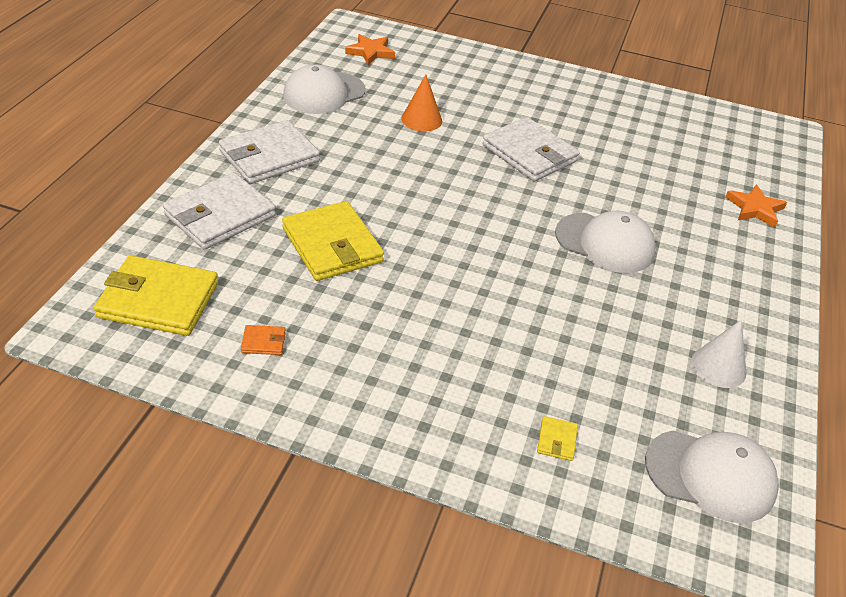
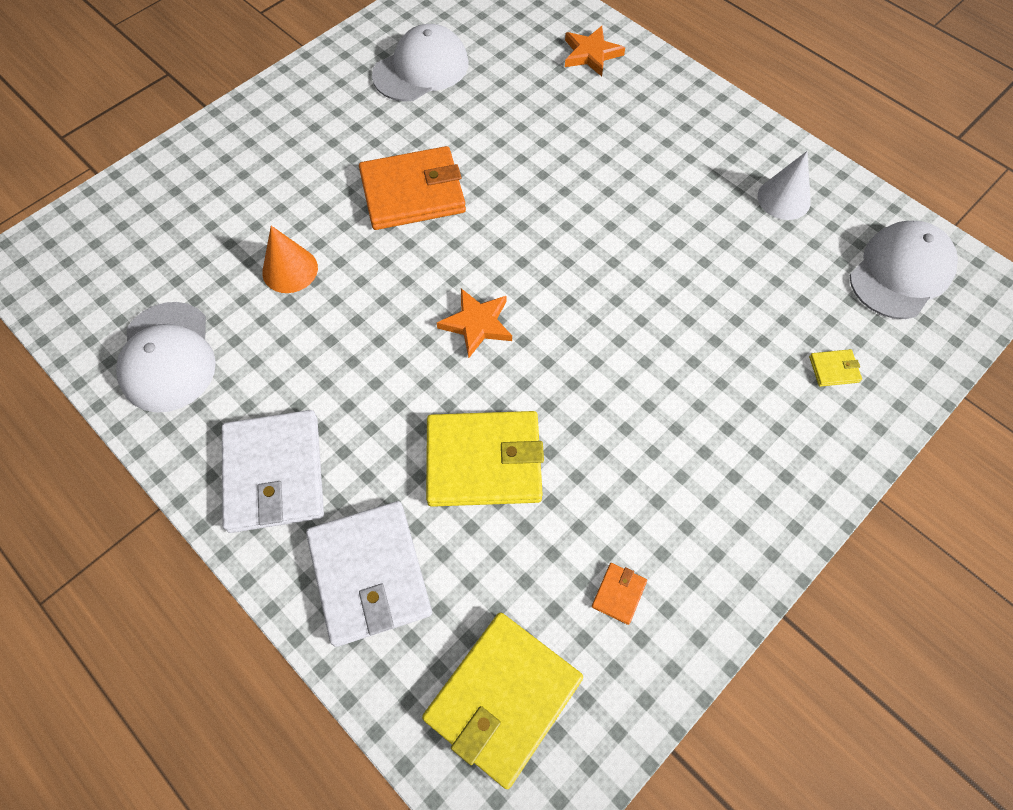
camera: 60 degrees left, 20 degrees up
orange star [345,34,395,65] -> orange star moved to [437,288,512,358]
white wallet [482,117,579,181] -> orange wallet [359,146,466,230]
yellow wallet [537,416,578,461] -> yellow wallet turned 45 degrees counterclockwise [809,349,862,387]
white cap [555,211,656,273] -> white cap moved to [372,24,468,102]

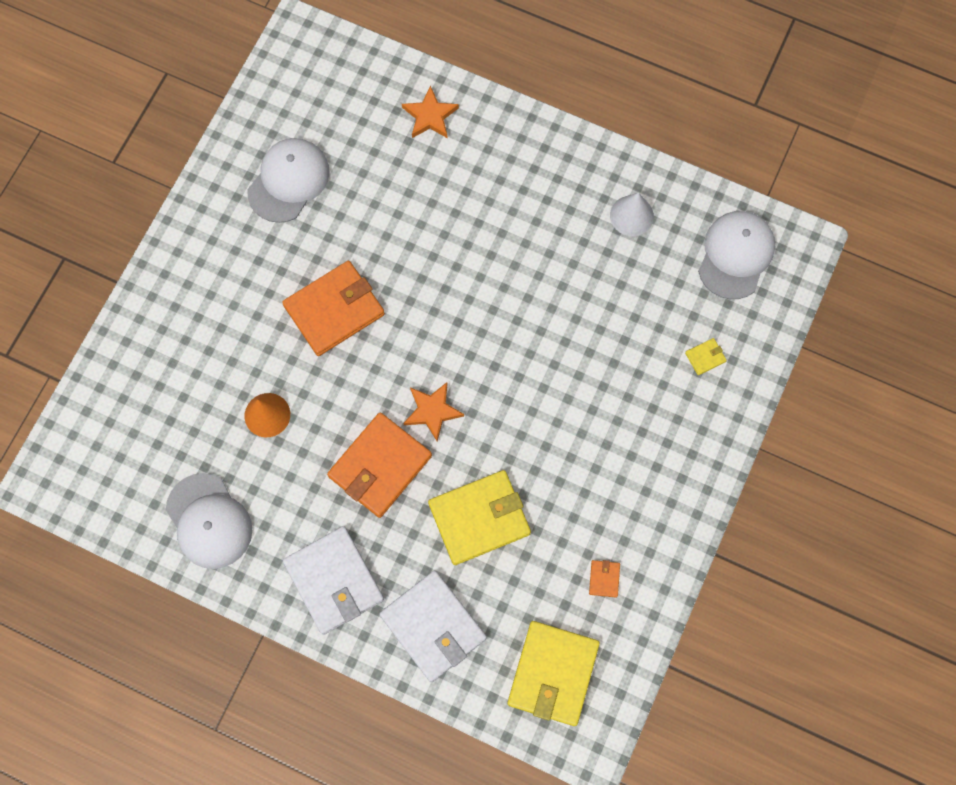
camera: 20 degrees left, 10 degrees up
none -> orange wallet [327,413,432,518]

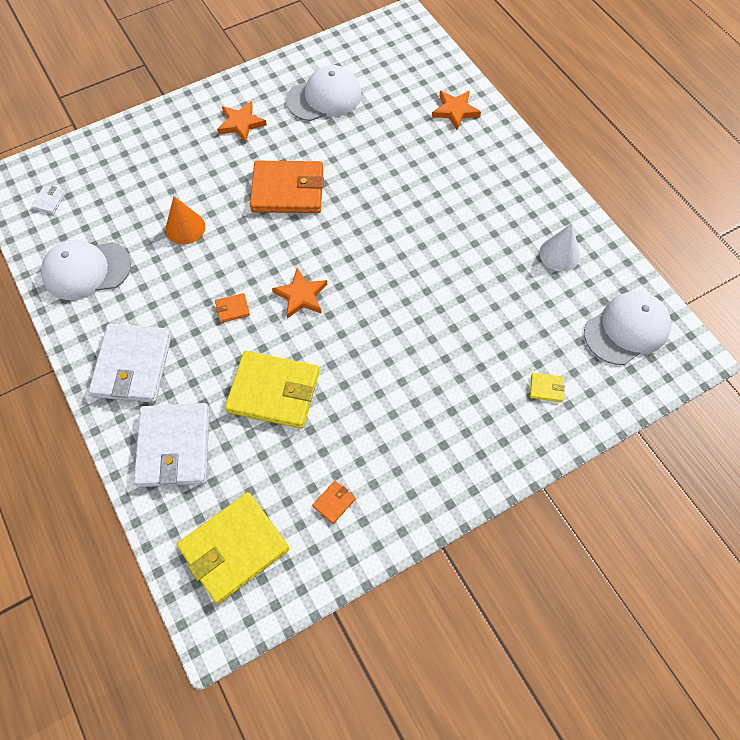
camera: 35 degrees right, 10 degrees down
white cap [166,473,252,569] -> white cap turned 75 degrees clockwise [41,240,131,300]
orange wallet [327,413,432,518] -> orange wallet [215,293,250,323], size x0.40
none -> white wallet [31,185,66,214]
none -> orange star [217,101,267,143]

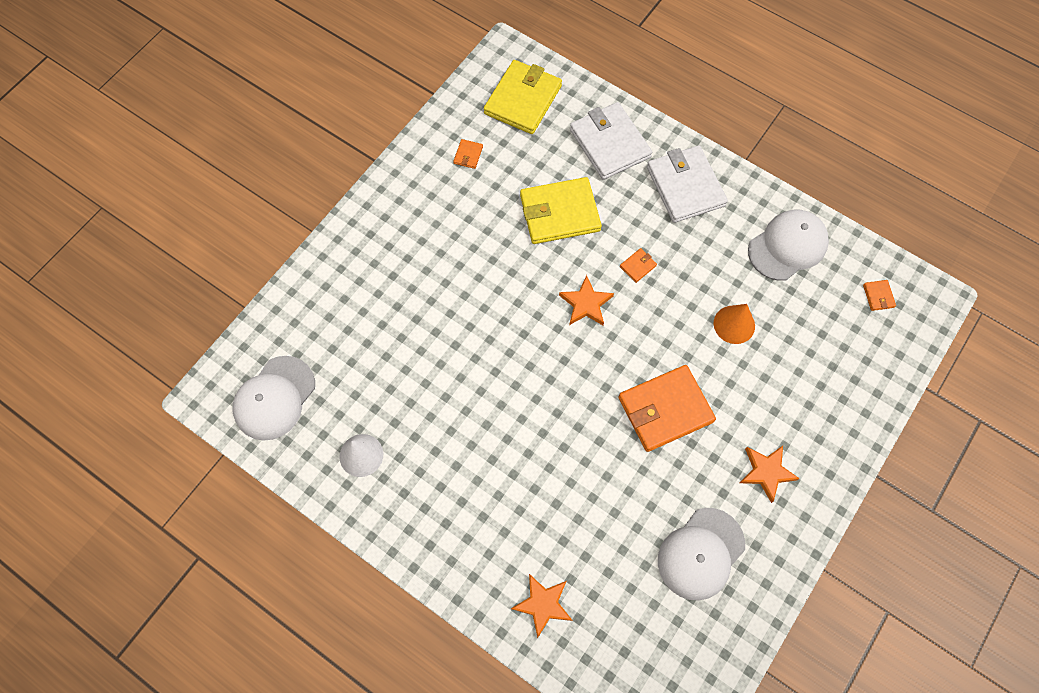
camera: 155 degrees right, 5 degrees up
white wallet [31,185,66,214] -> orange wallet [863,280,896,311]
yellow wallet [530,373,565,402] -> none

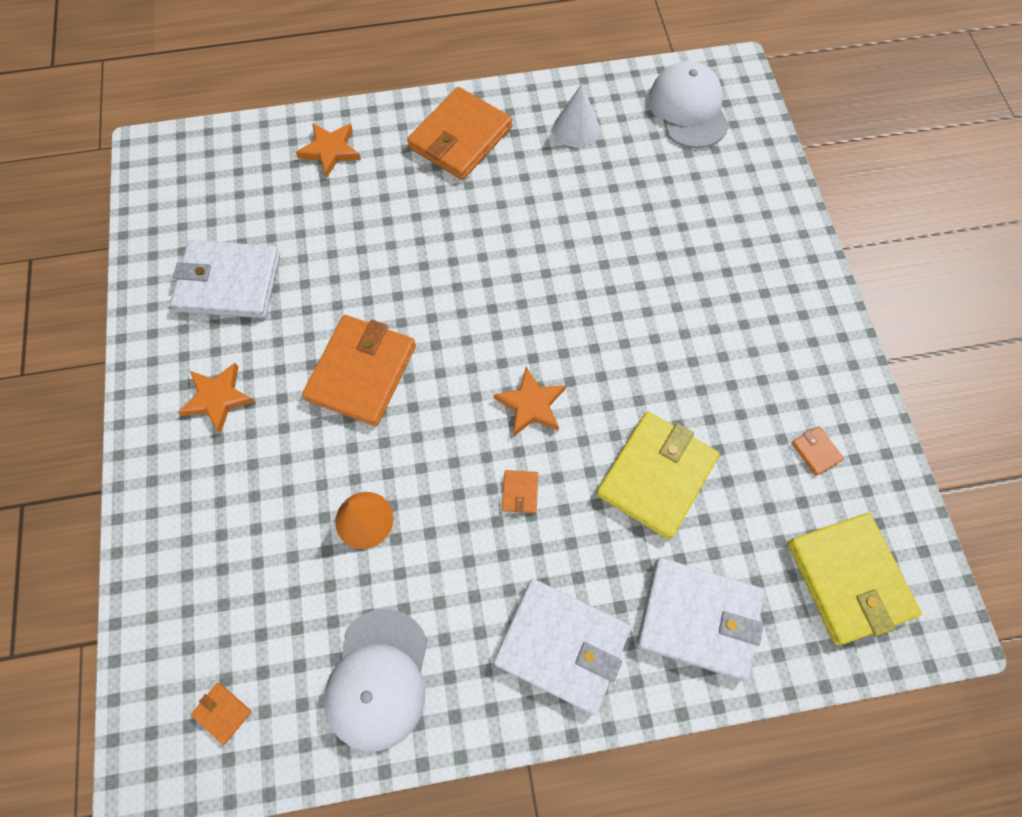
camera: 135 degrees right, 0 degrees up
white cap [658,508,745,601] -> white wallet [170,240,280,318]
none -> orange wallet [407,87,512,180]

